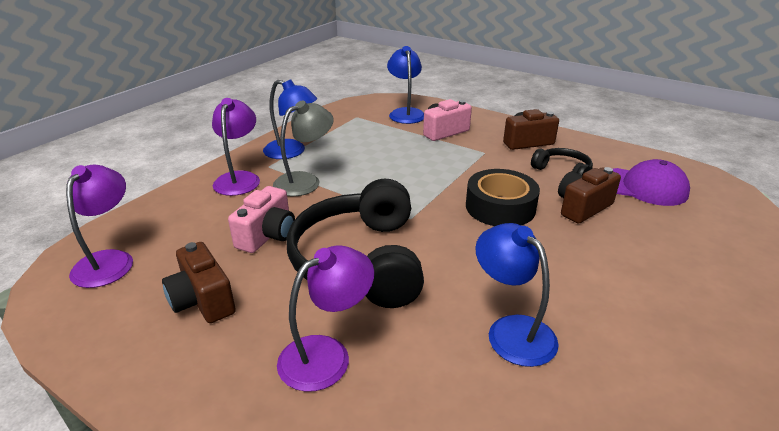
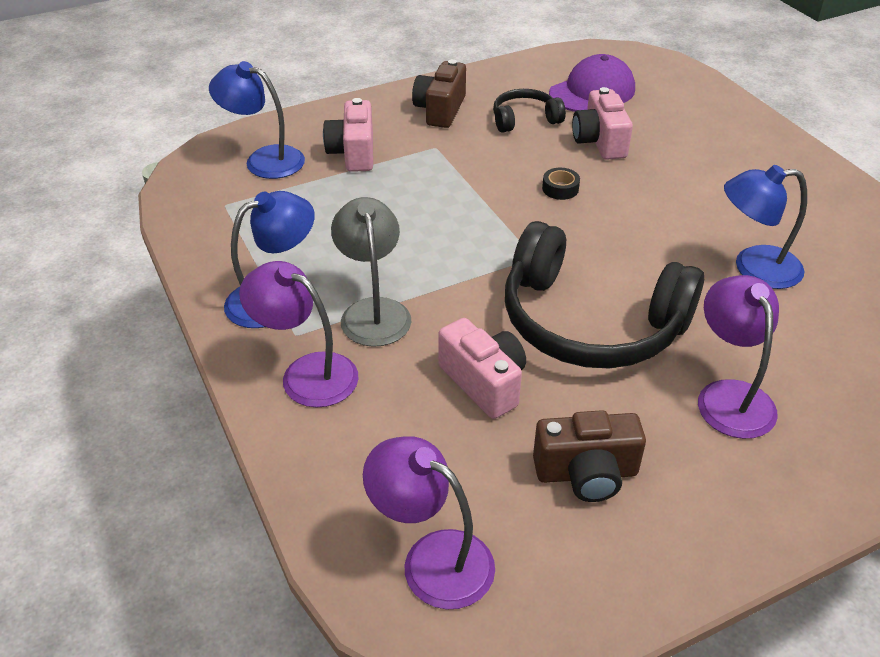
camera: 60 degrees left, 10 degrees up
black tape [466,169,540,226] -> black tape [542,168,580,200], size x0.43
brown camera [558,167,621,224] -> pink camera [572,87,633,160]

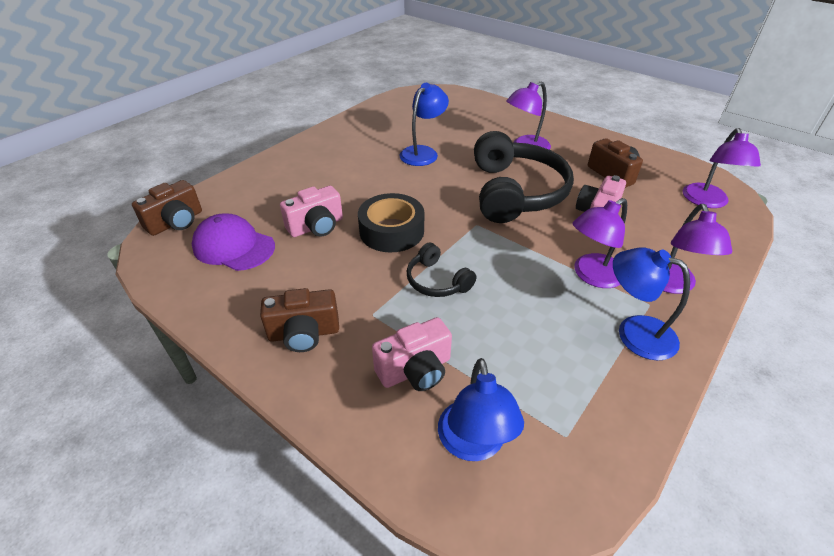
camera: 115 degrees left, 0 degrees up
grey lamp [331,197,411,347] -> purple lamp [573,198,627,288]
black headphones [493,89,566,133] -> black headphones moved to [407,243,476,297]
black tape [542,168,580,200] -> black tape [358,193,424,252], size x2.30
blue lamp [724,165,807,289] -> blue lamp turned 120 degrees counterclockwise [400,83,449,166]
none -> brown camera [132,180,202,236]

